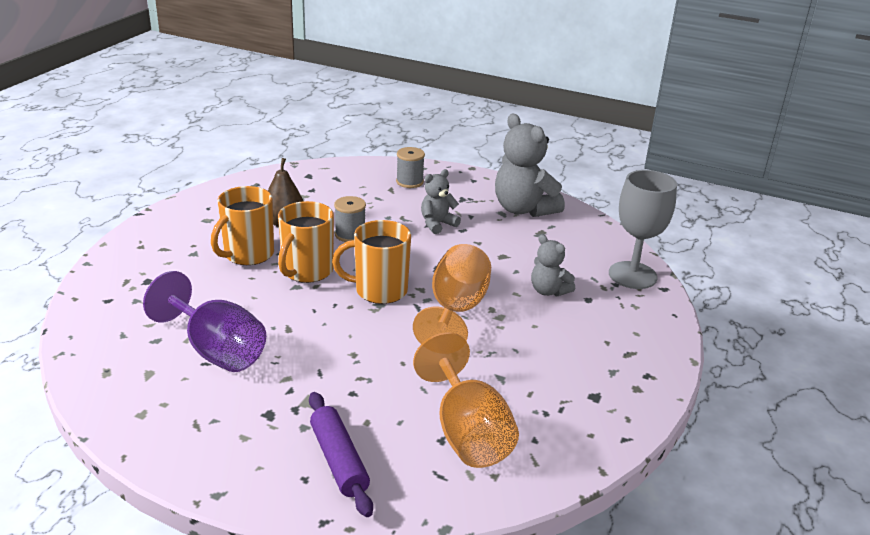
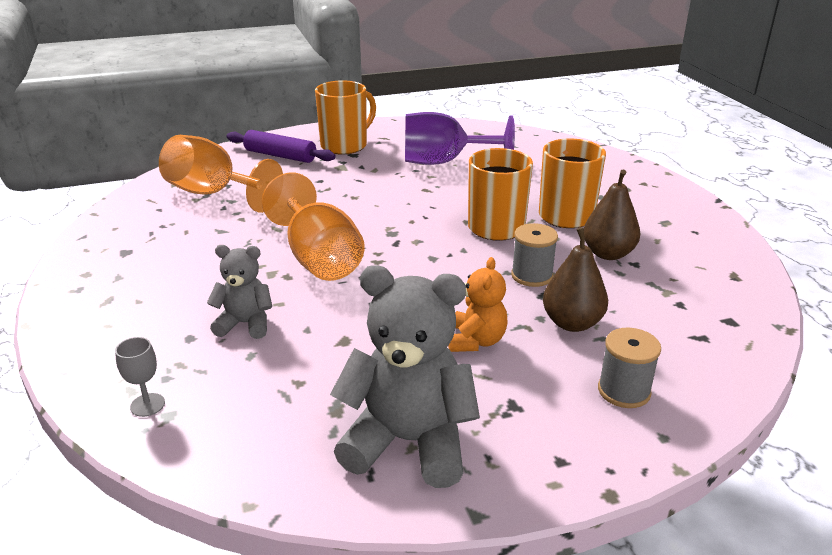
camera: 140 degrees right, 0 degrees up
orange mug [332,220,411,304] -> orange mug moved to [315,80,376,154]
grey teddy bear [421,169,461,234] -> orange teddy bear [448,257,508,352]
grey goblet [609,170,677,289] -> grey goblet [115,337,165,417], size x0.42
none -> brown pear [543,227,608,332]

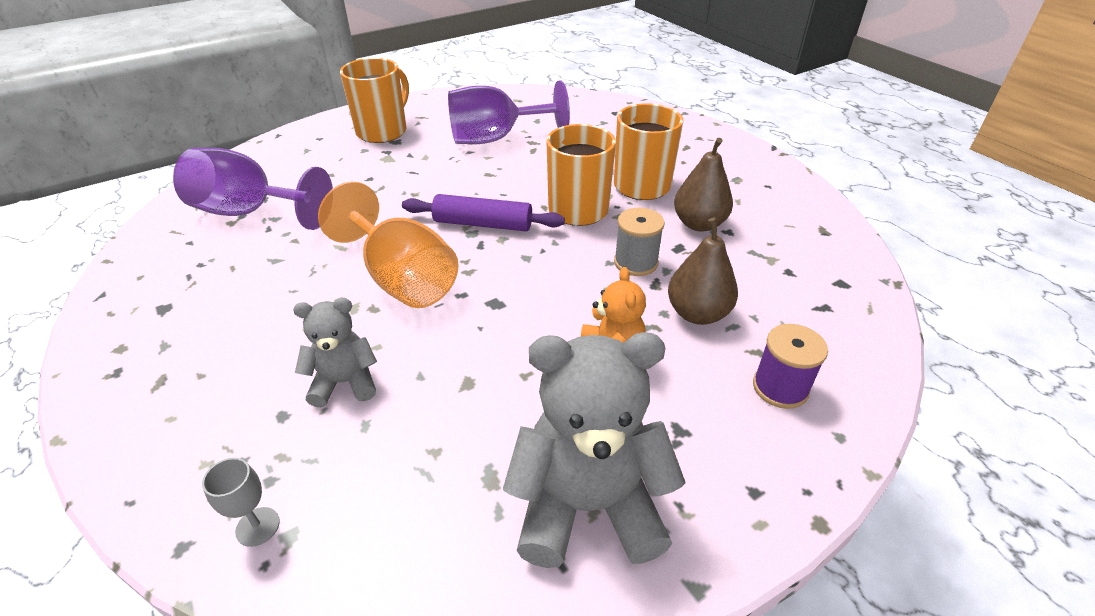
camera: 15 degrees left, 10 degrees up
orange goblet [159,135,283,213] -> purple goblet [173,148,333,230]
purple rolling pin [226,130,336,163] -> purple rolling pin moved to [402,194,565,231]
grey spool [598,328,661,408] -> purple spool [753,324,828,409]

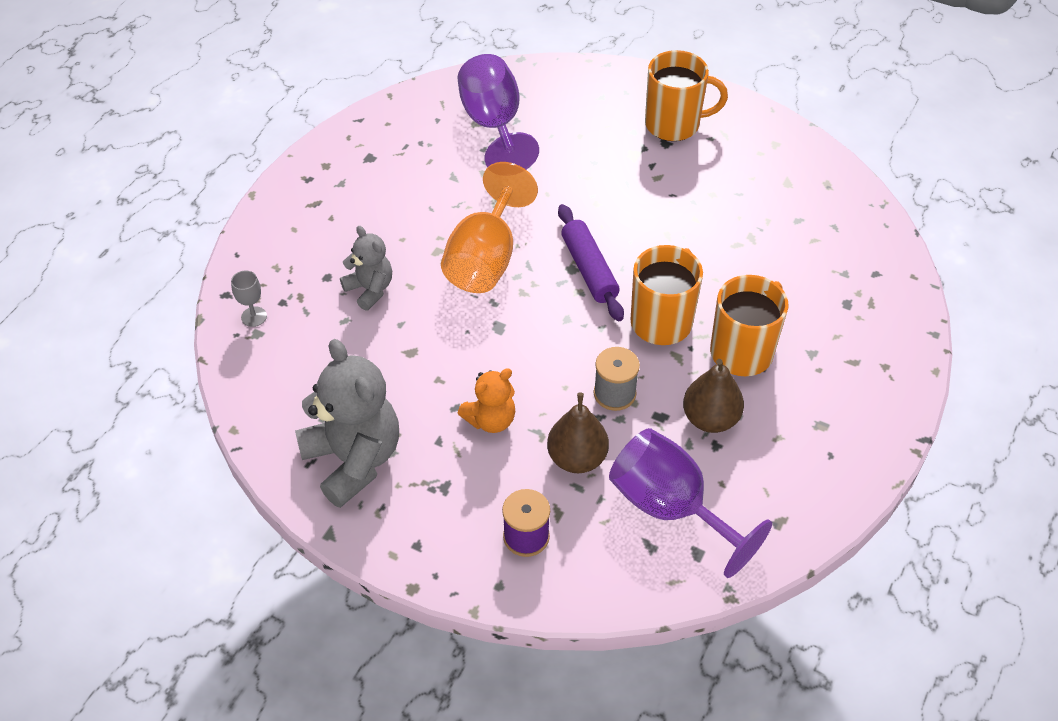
camera: 60 degrees right, 10 degrees up
purple goblet [448,80,570,144] -> purple goblet moved to [609,428,772,578]

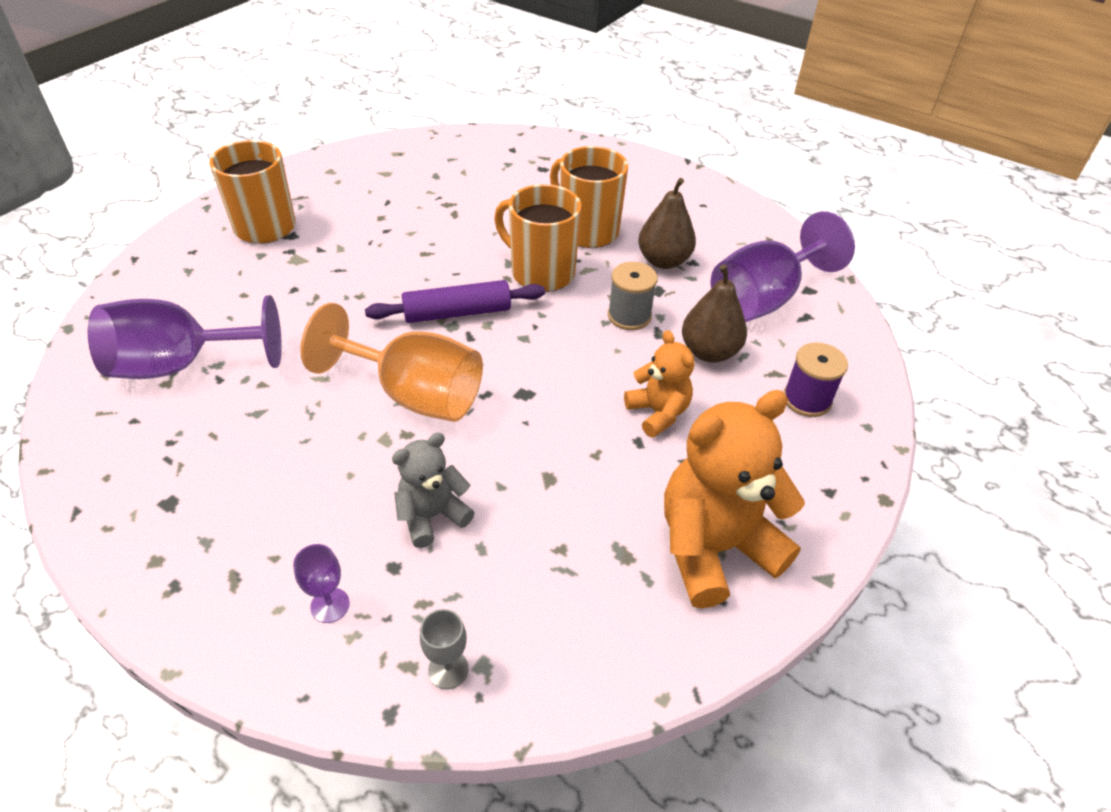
camera: 85 degrees left, 5 degrees down
grey teddy bear [295,339,399,508] -> orange teddy bear [664,390,805,608]
none -> purple goblet [293,544,350,623]

